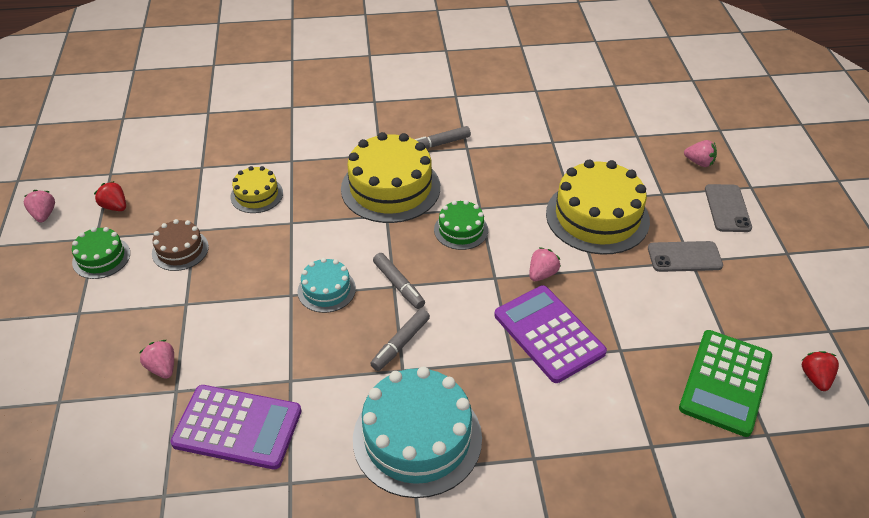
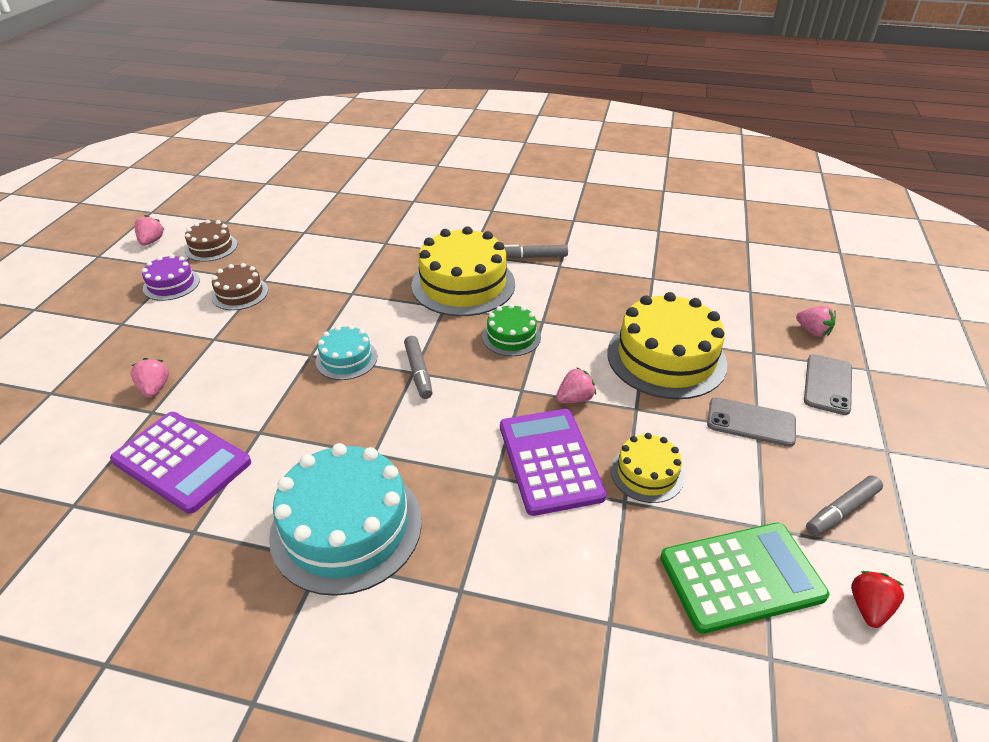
camera: 20 degrees right, 5 degrees down
green cake [72,227,130,279] -> purple cake [142,254,200,301]
red strawberry [94,181,126,211] -> brown cake [185,220,237,262]
yellow cake [230,166,283,213] -> yellow cake moved to [611,433,684,503]
grey marker [370,309,430,371] -> grey marker moved to [806,476,883,536]
green calculator [679,330,772,437] -> green calculator turned 150 degrees counterclockwise [660,523,829,634]

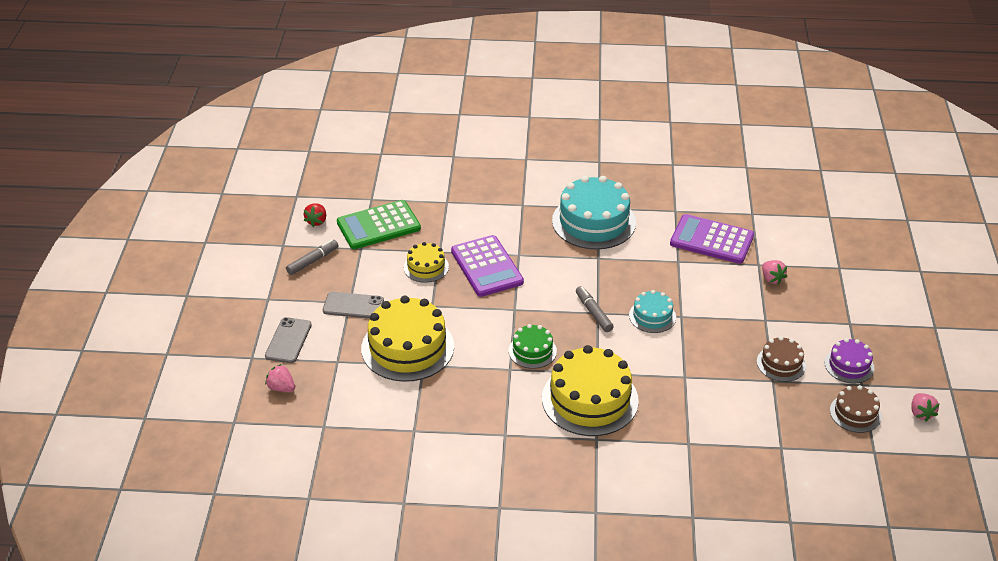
camera: 170 degrees right, 0 degrees up
grey marker [504,245,568,259] -> none
pink strawberry [556,367,596,403] -> none

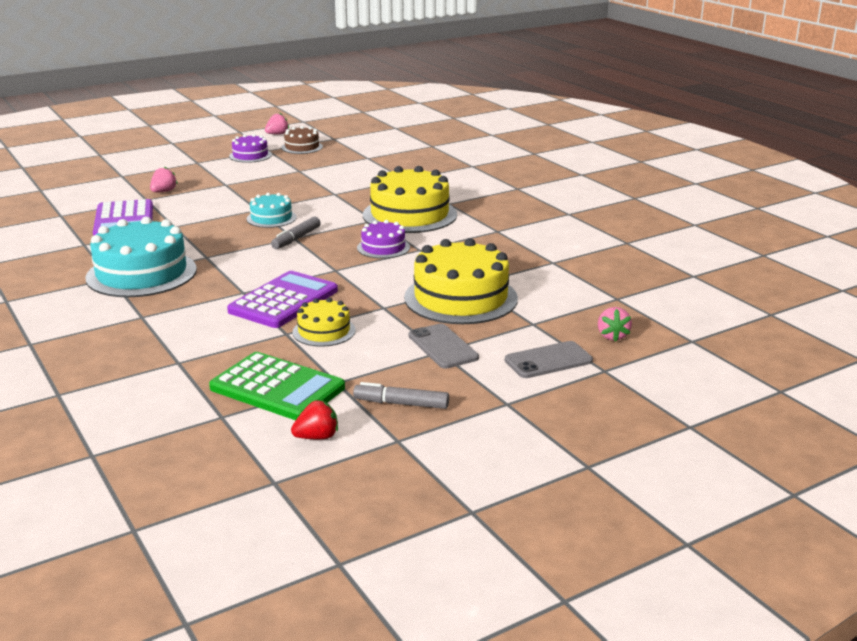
camera: 125 degrees left, 15 degrees down
green cake [509,324,557,369] -> purple cake [357,220,410,259]
brown cake [757,336,806,382] -> none

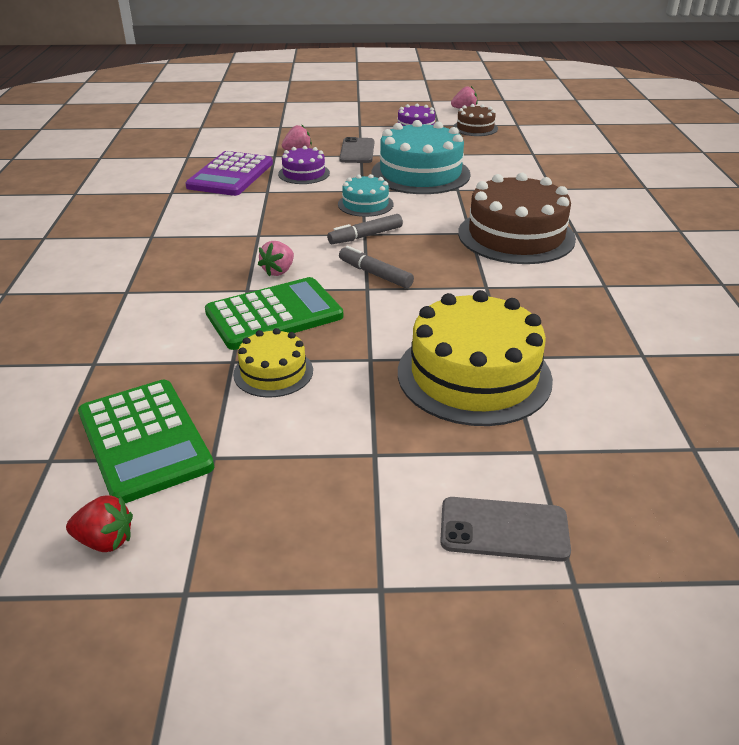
camera: 30 degrees right, 10 degrees up
turquoise cake [85,217,197,297] -> turquoise cake moved to [371,120,471,194]
purple calculator [227,271,338,328] -> green calculator [205,277,343,350]
grey marker [353,382,449,409] -> grey marker moved to [339,246,414,288]
purple cake [357,220,410,259] -> purple cake moved to [278,146,330,184]
yellow cake [363,166,457,233] -> brown cake [458,173,576,264]
grey phone [409,324,479,369] -> grey phone moved to [339,137,374,163]
pink strawberry [598,307,632,342] -> pink strawberry moved to [258,241,294,276]

